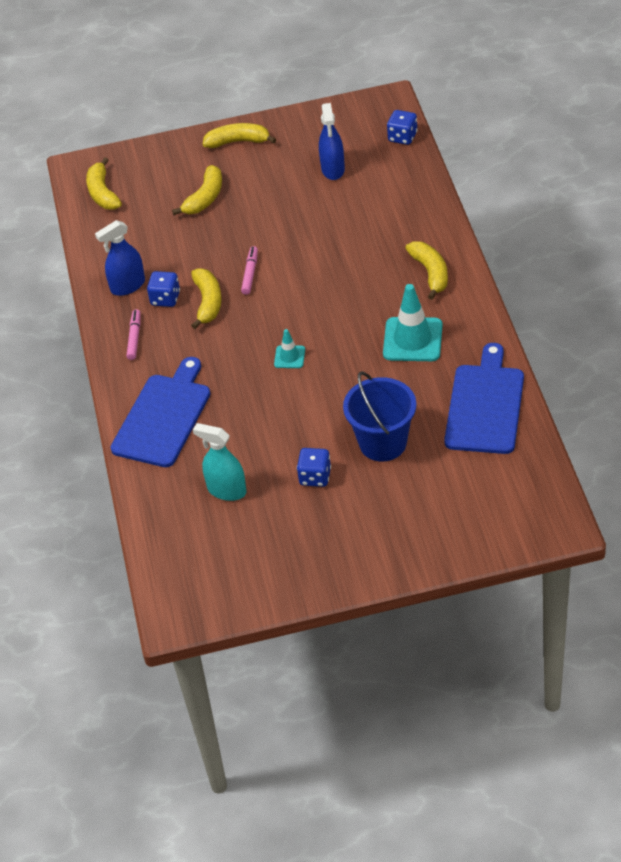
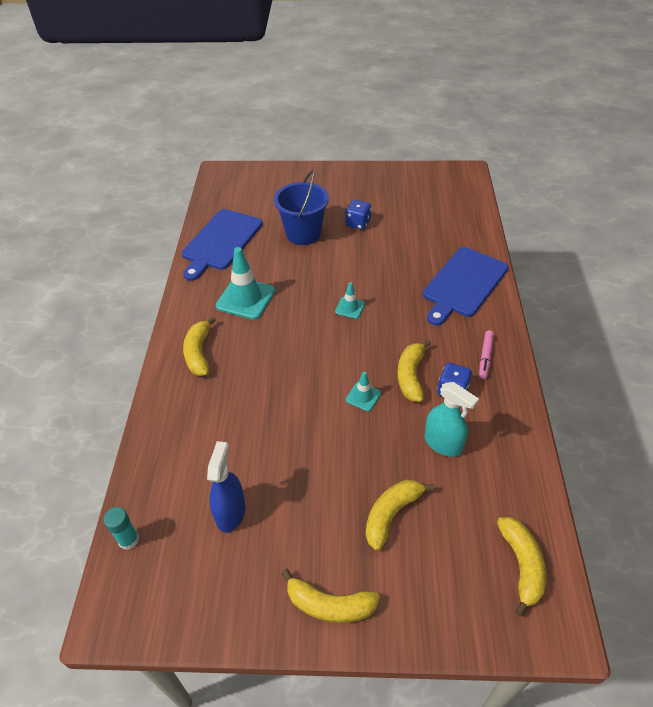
camera: 170 degrees left, 0 degrees up
blue spray bottle [95,220,145,296] -> none
turquoise spray bottle [193,423,247,501] -> turquoise spray bottle moved to [424,382,479,457]
pink marker [241,246,258,295] -> turquoise traffic cone [346,372,381,411]
blue dice [387,110,418,145] -> turquoise glue stick [104,507,139,550]

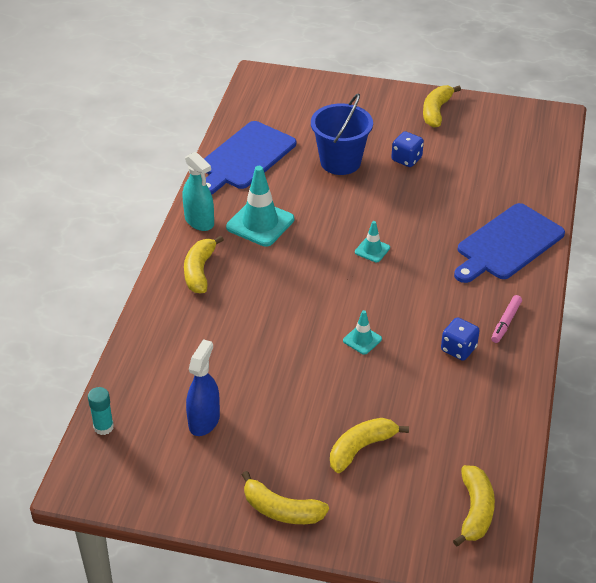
camera: 10 degrees right, 5 degrees down
yellow banana [397,340,431,402] -> yellow banana moved to [423,85,461,128]
turquoise spray bottle [424,382,479,457] -> turquoise spray bottle moved to [183,151,214,231]

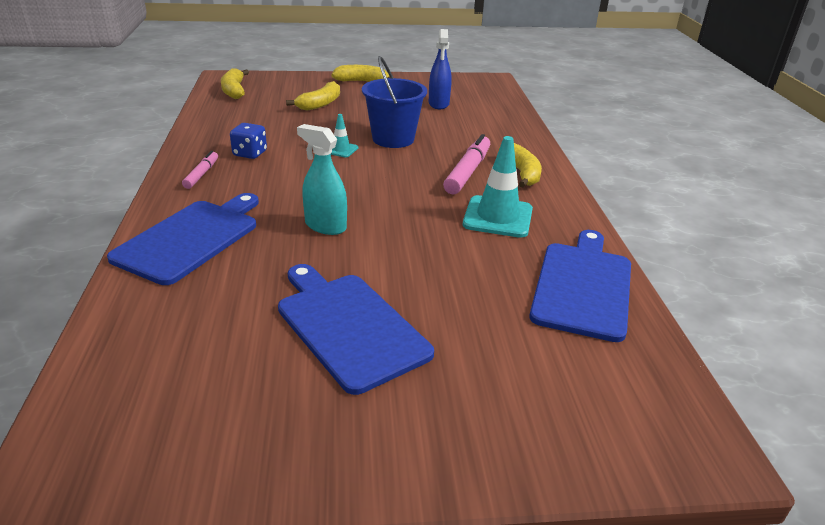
camera: 160 degrees right, 10 degrees down
turquoise glue stick [88,387,114,435] -> none
turquoise spray bottle [183,151,214,231] -> turquoise spray bottle moved to [297,124,347,235]
blue bucket [311,93,373,175] -> blue bucket moved to [362,56,427,148]
turquoise traffic cone [355,221,390,262] -> none
blue dice [392,131,424,167] -> blue cutting board [278,264,434,395]
yellow banana [423,85,461,128] -> none
none -> pink marker [443,134,490,194]

